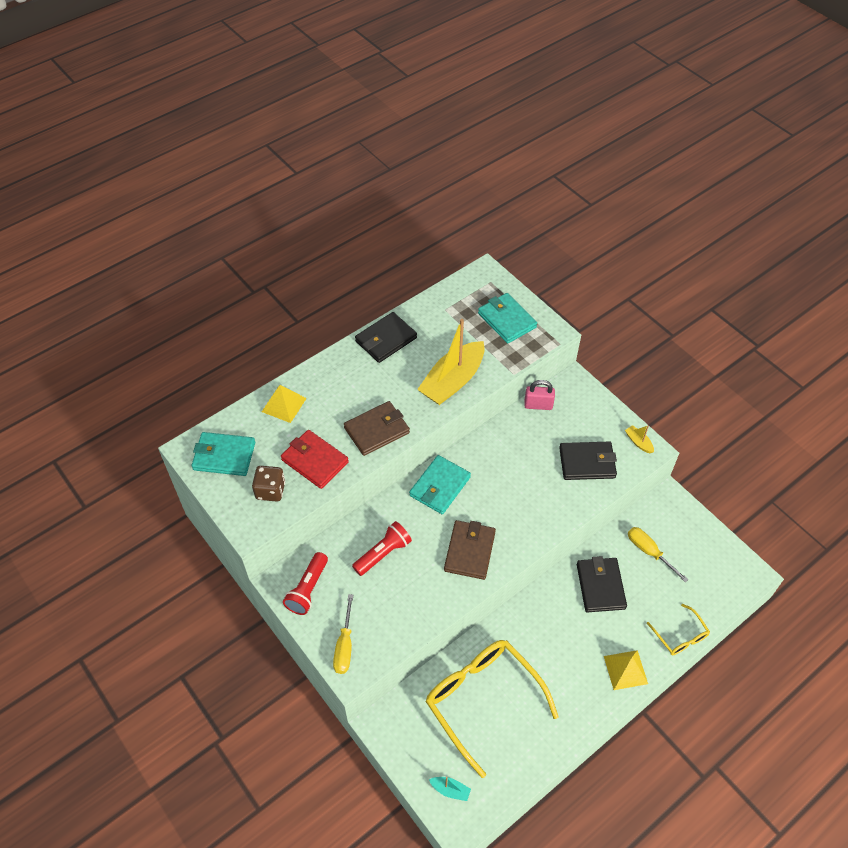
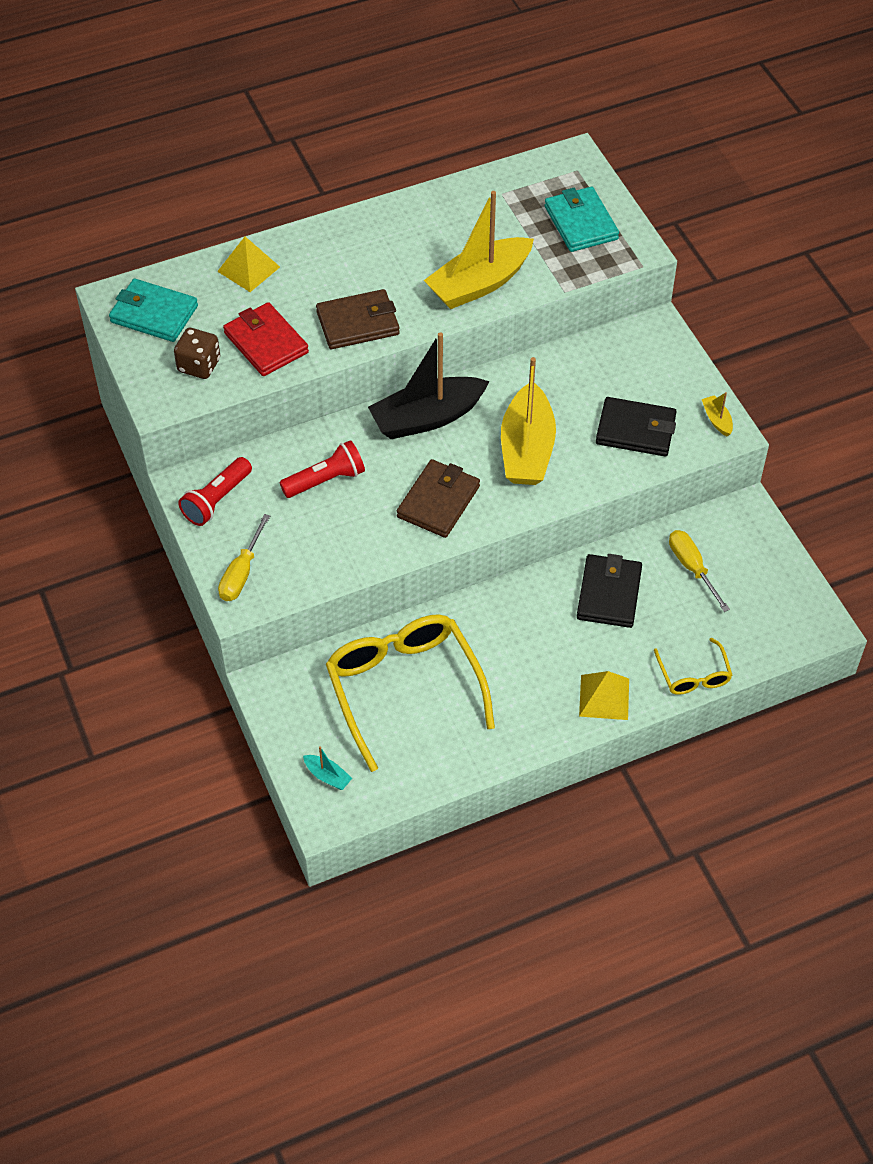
camera: 15 degrees right, 0 degrees up
black wallet [355,312,417,363] -> none
turquoise wallet [409,455,471,514] -> black boat [368,332,490,439]
pink padlock [524,380,555,410] -> none
none -> yellow boat [501,357,556,485]

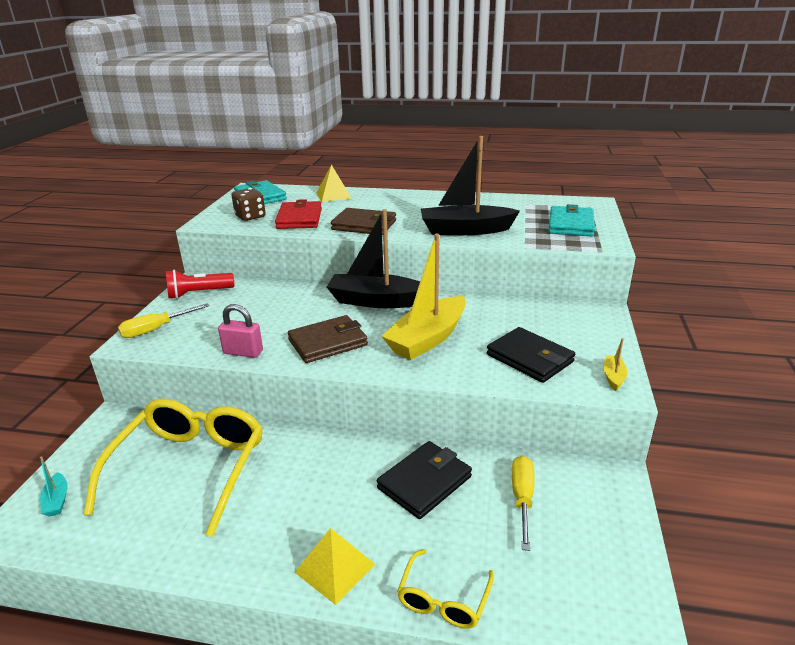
camera: 35 degrees right, 25 degrees down
red flashlight [279,440,365,498] -> none
yellow boat [424,191,534,309] -> black boat [421,136,520,235]
none -> pink padlock [218,304,263,358]

